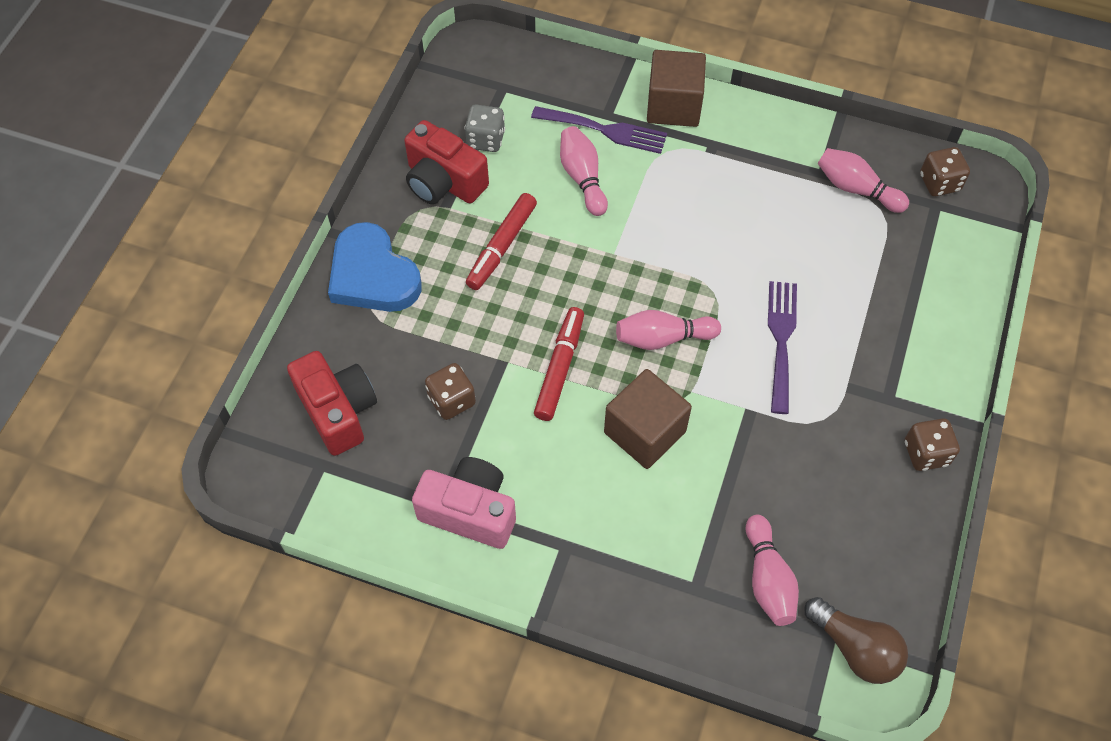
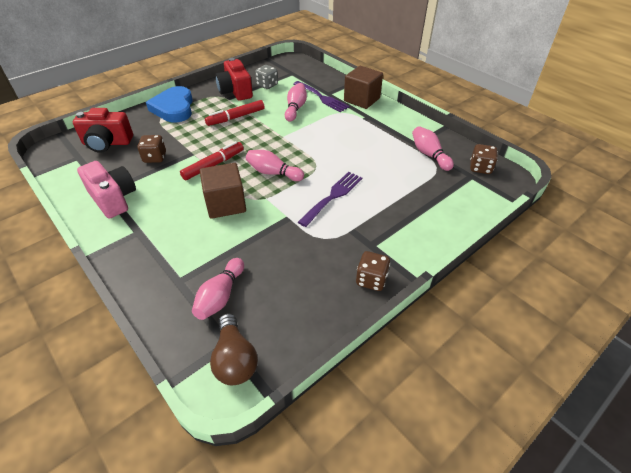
camera: 30 degrees right, 15 degrees down
red camera [287,351,377,456] -> red camera turned 90 degrees clockwise [73,108,133,153]

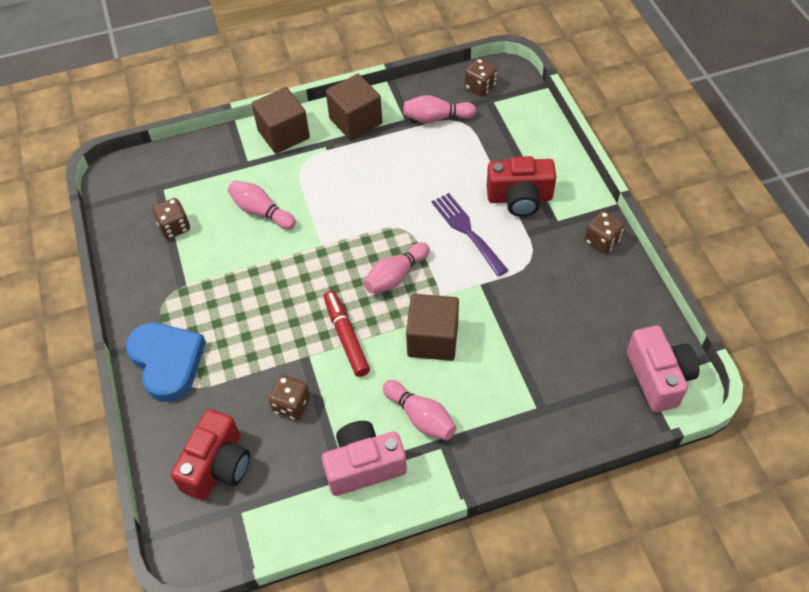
camera: 65 degrees left, 10 degrees up
blue heart [146,86,193,123] -> blue heart turned 135 degrees counterclockwise [126,323,206,402]
pink bowling pin [192,258,244,320] -> pink bowling pin moved to [383,380,456,440]
red marker [205,100,265,126] -> none
brown light bulb [210,313,258,385] -> pink camera [627,325,699,412]
red camera [215,58,253,101] -> red camera moved to [487,156,556,217]
grey dice [255,65,278,89] -> brown dice [152,198,190,239]
purple fork [294,81,350,112] -> none
none -> brown cube [326,74,382,140]

